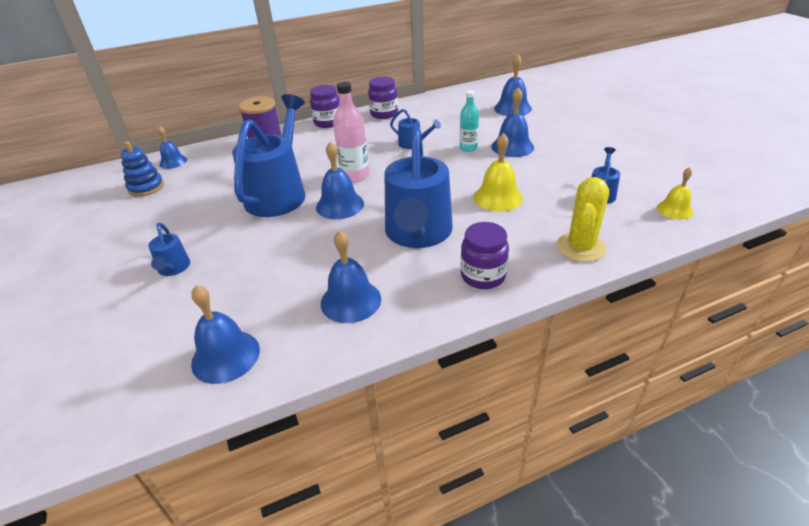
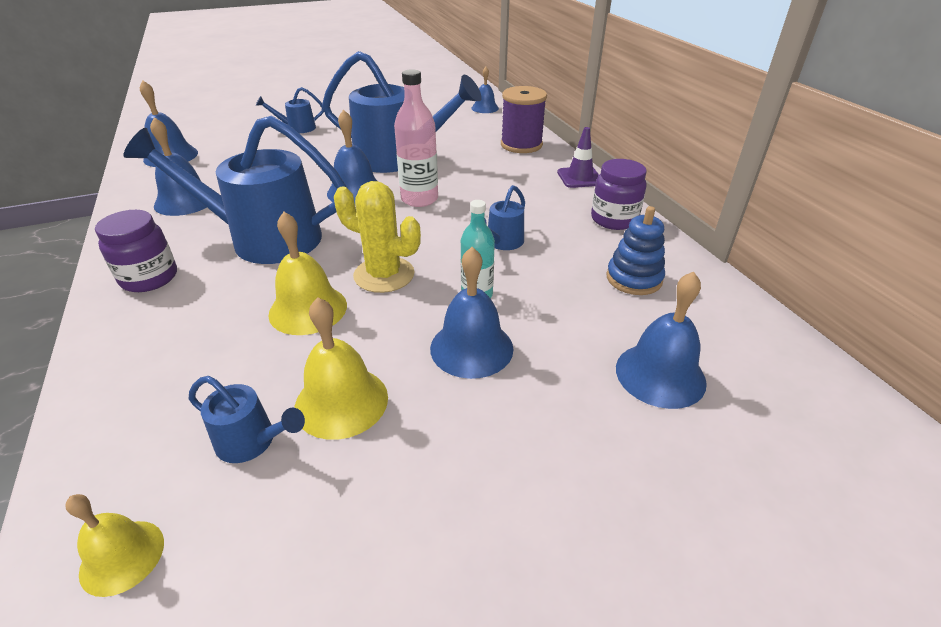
camera: 90 degrees right, 0 degrees up
blue stacking toy [121,141,164,196] -> blue stacking toy moved to [606,206,665,295]
purple jar [310,85,340,128] -> purple traffic cone [557,127,599,188]
yellow cactus [557,177,609,262] -> yellow cactus moved to [334,181,421,293]
none -> yellow bell [294,297,388,440]

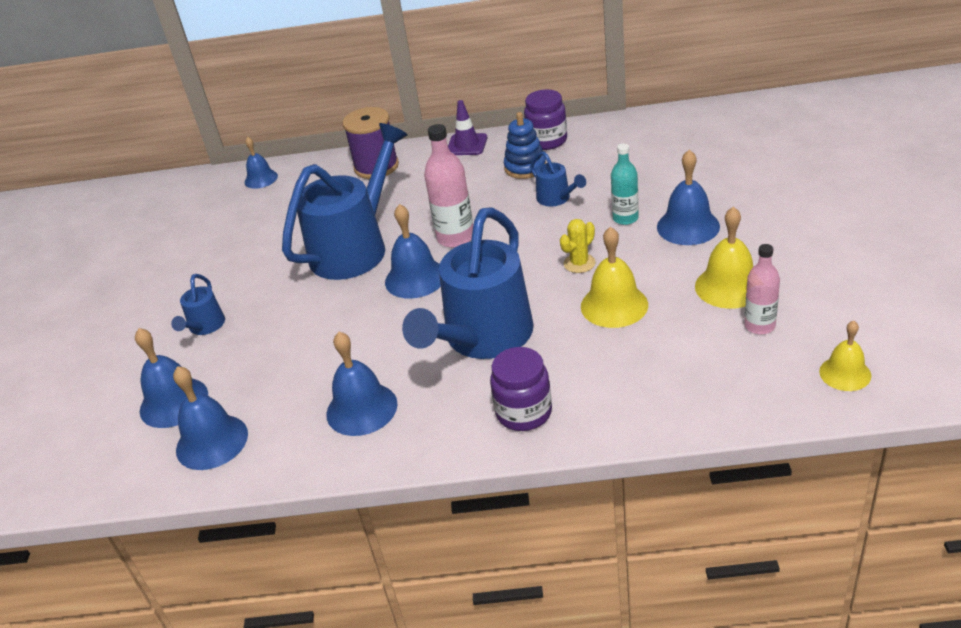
camera: 65 degrees left, 0 degrees up
blue watering can [189,376,305,463] -> pink bottle [744,244,780,335]
yellow cactus [334,181,421,293] -> yellow cactus [560,219,596,273], size x0.59
blue stacking toy [606,206,665,295] -> blue stacking toy moved to [504,112,546,179]
blue bell [616,272,707,409] -> blue bell moved to [135,328,208,428]

